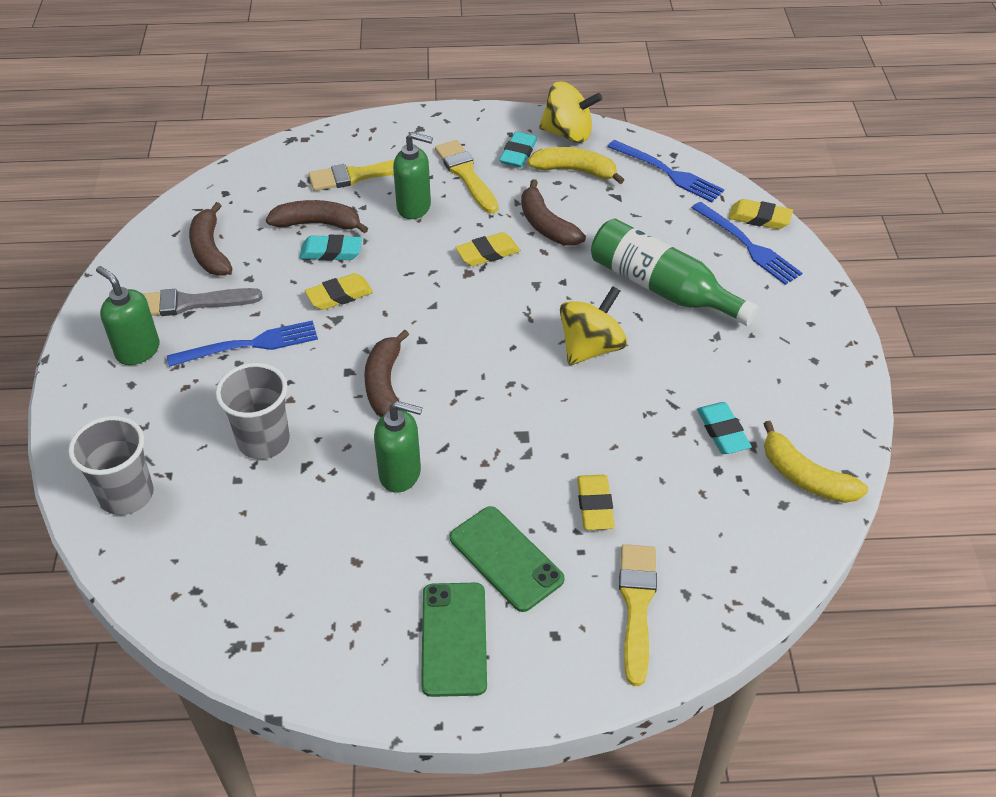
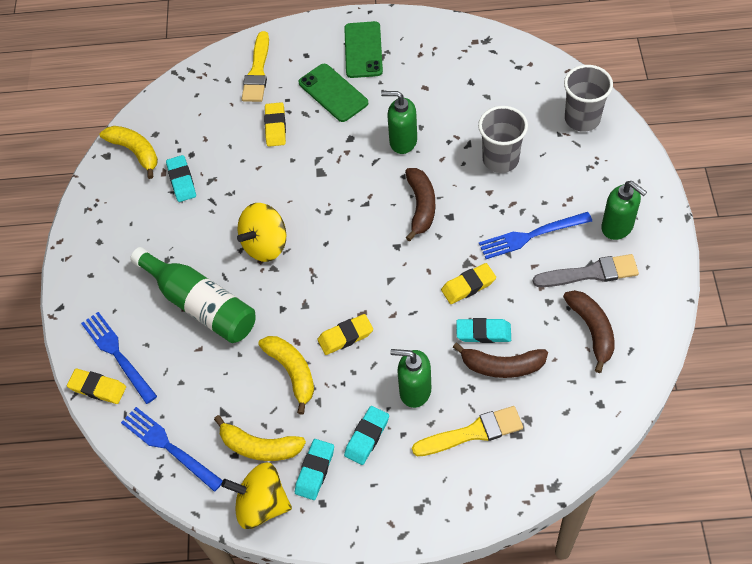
camera: 175 degrees left, 10 degrees up
yellow brush [435,140,498,213] -> turquoise eraser [344,406,389,465]
brown banana [521,179,586,246] -> yellow banana [258,336,314,415]

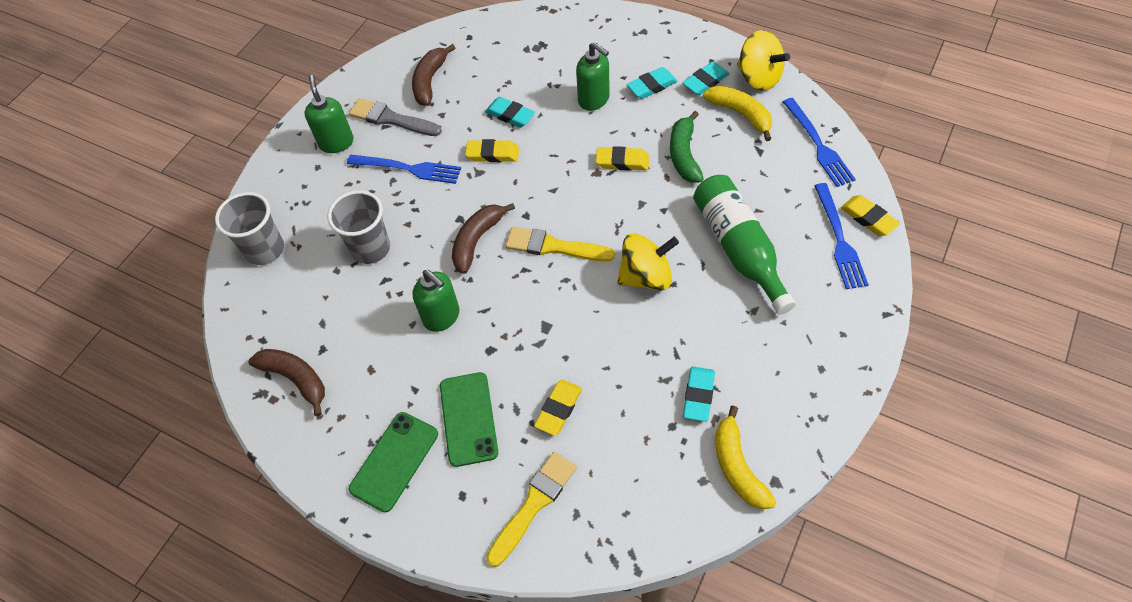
camera: 150 degrees left, 0 degrees up
yellow banana [258,336,314,415] -> green banana [670,111,704,182]
yellow brush [412,406,523,456] -> yellow brush moved to [506,227,615,262]
brown banana [453,343,548,378] -> brown banana moved to [248,349,325,416]

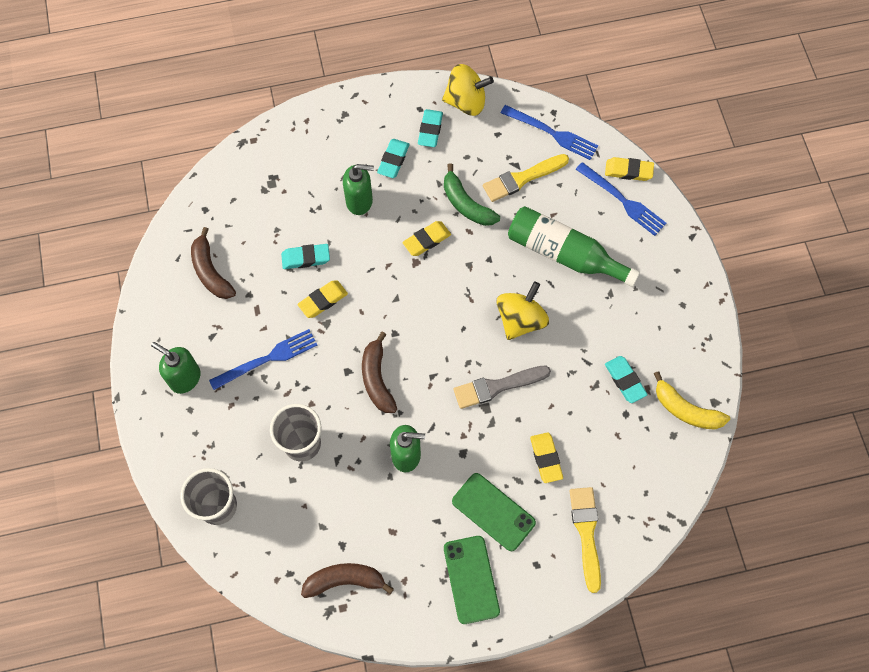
camera: 45 degrees left, 10 degrees up
grey brush [349,98,442,136] -> grey brush moved to [453,366,551,409]
yellow brush [506,227,615,262] -> yellow brush moved to [483,154,569,202]
yellow banana [703,85,772,141] -> none

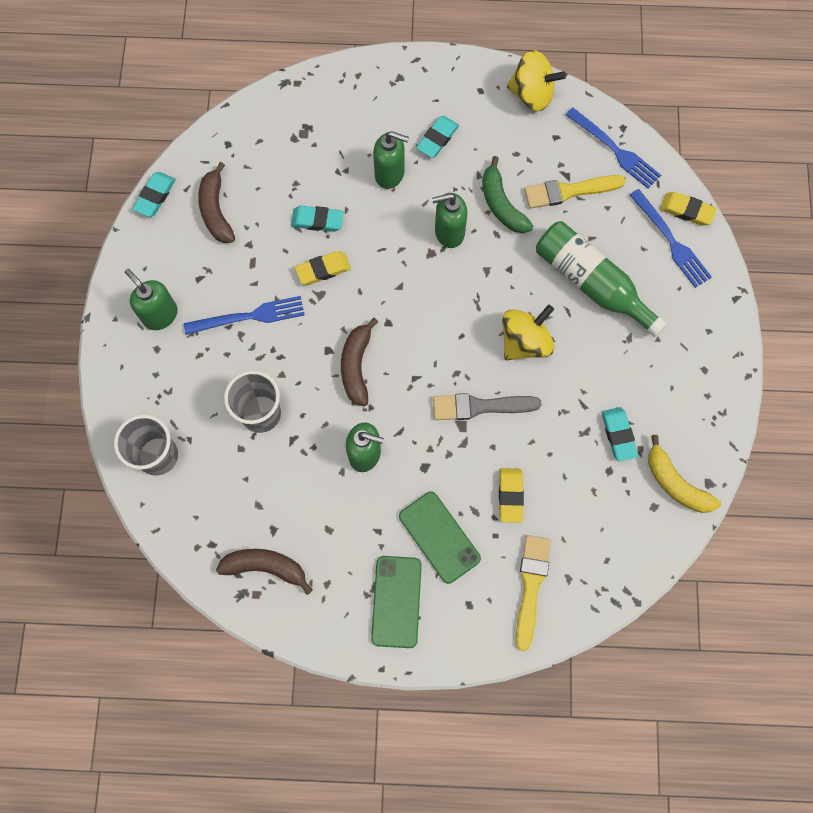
camera: 15 degrees right, 5 degrees up
yellow eraser [402,221,451,256] -> green soap dispenser [432,193,467,248]
turquoise eraser [418,109,443,147] -> turquoise eraser moved to [132,172,176,217]

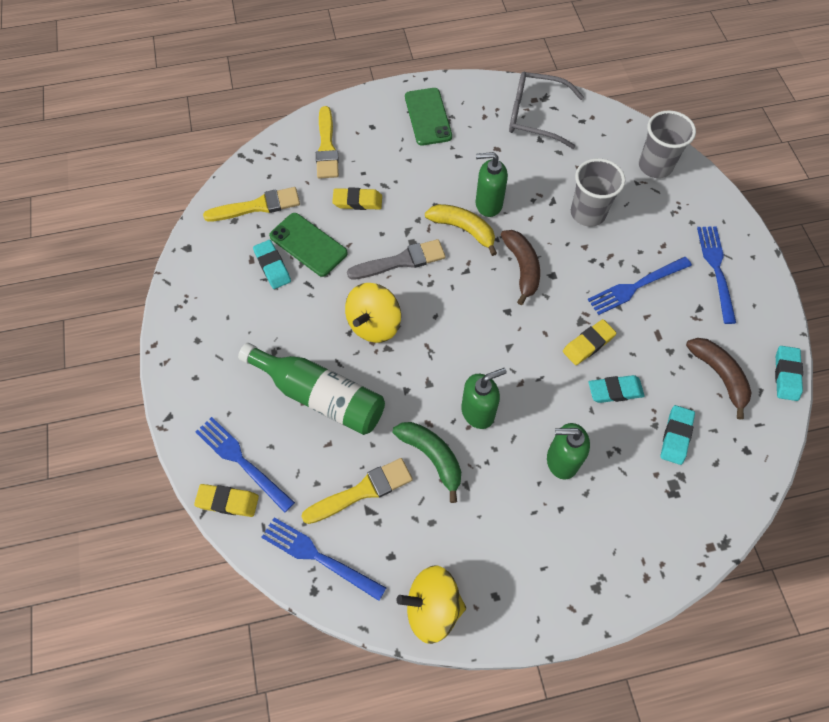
camera: 165 degrees right, 10 degrees down
green soap dispenser [125,269,178,330] -> blue fork [697,226,736,324]
brown banana [216,549,313,595] -> grey glasses [509,72,584,149]
green phone [399,492,481,584] -> green phone moved to [269,213,348,277]
turquoise eraser [416,116,459,158] -> turquoise eraser moved to [660,405,695,465]
yellow eraser [499,468,524,523] -> yellow eraser turned 75 degrees counterclockwise [332,188,382,210]
yellow banana [648,435,721,513] -> yellow banana moved to [425,204,497,256]
none -> yellow brush [203,187,300,222]

